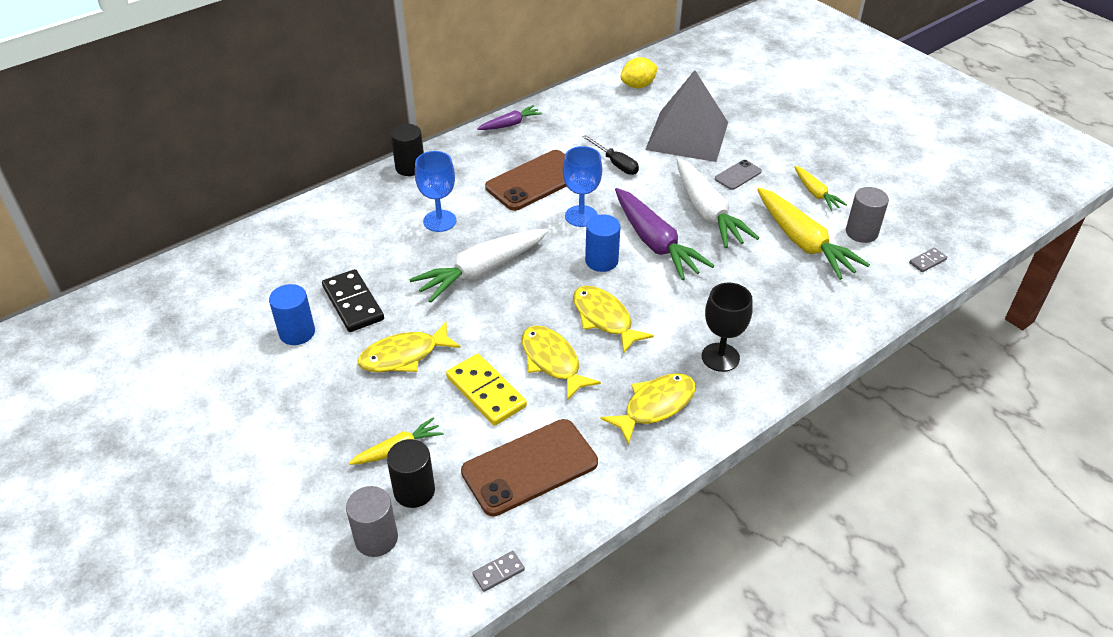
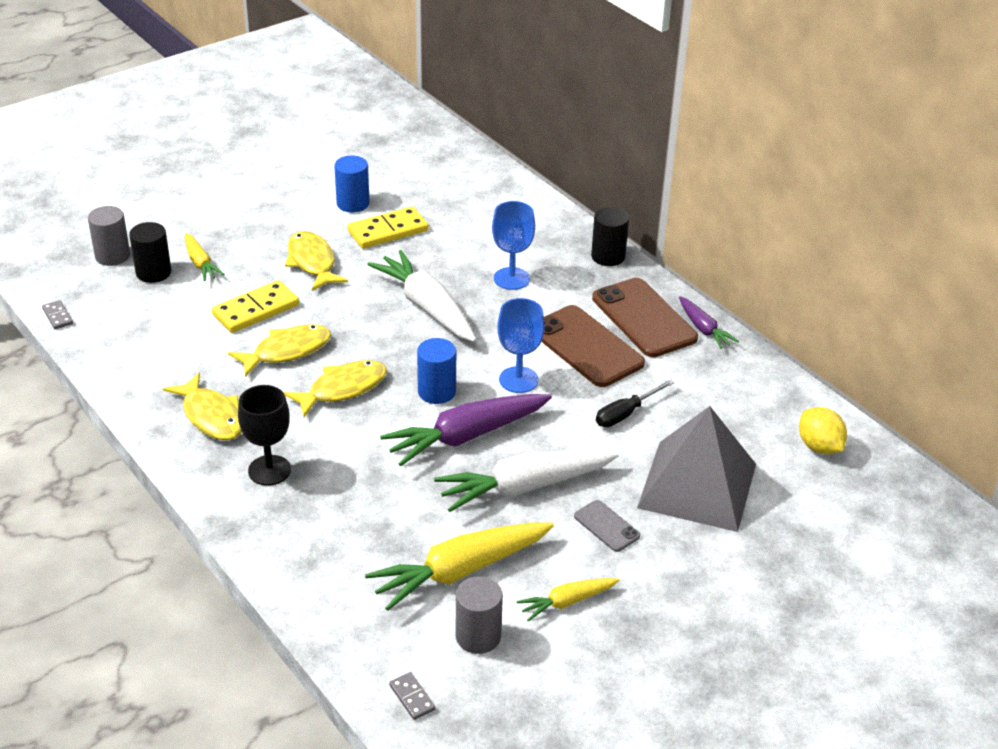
camera: 90 degrees right, 5 degrees down
black domino [322,269,384,332] -> yellow domino [348,206,429,249]
brown phone [461,419,598,516] -> brown phone moved to [592,278,698,357]

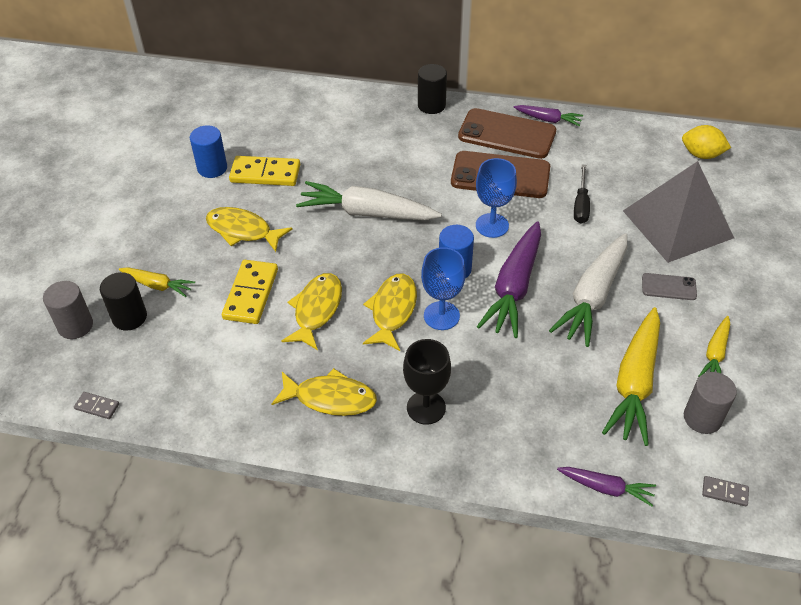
camera: 40 degrees left, 10 degrees up
yellow domino [348,206,429,249] -> yellow domino turned 75 degrees clockwise [229,156,300,186]
blue goblet [492,201,535,290] -> blue goblet moved to [421,247,466,330]
none -> purple carrot [557,467,656,506]

